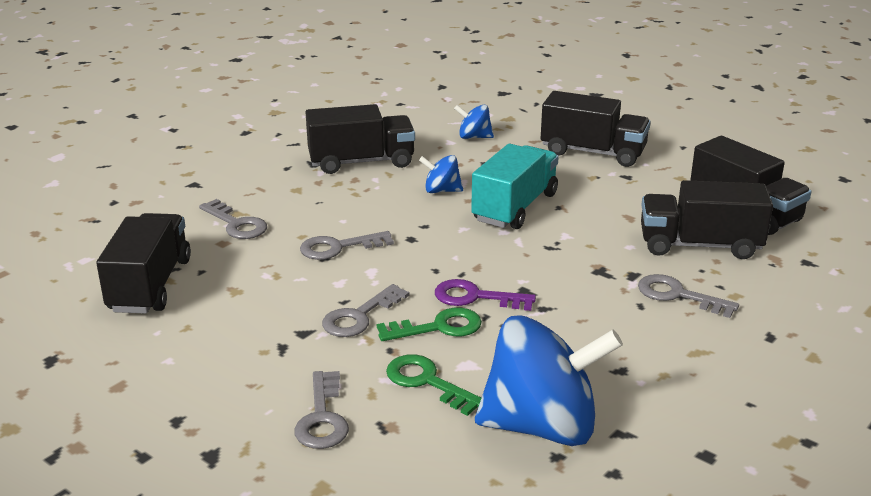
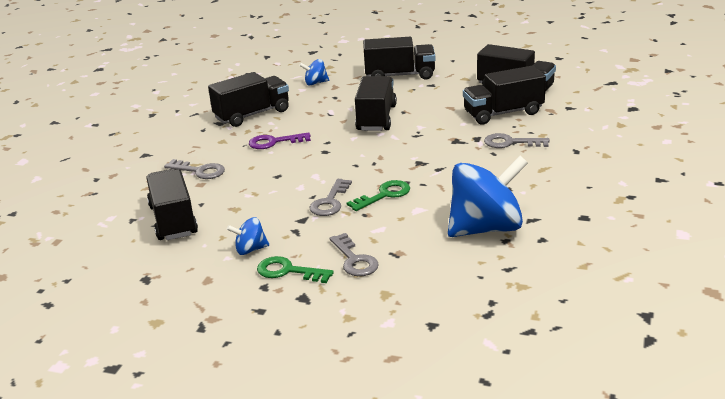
camera: 20 degrees left, 0 degrees up
grey key [300,231,394,260] -> none
green key [386,354,481,416] -> green key moved to [257,256,334,283]
blue spinning top [419,155,463,193] -> blue spinning top moved to [227,217,269,255]
purple key [435,279,536,311] -> purple key moved to [249,132,311,149]
turquoise truck [471,144,559,229] -> black truck [355,76,397,131]

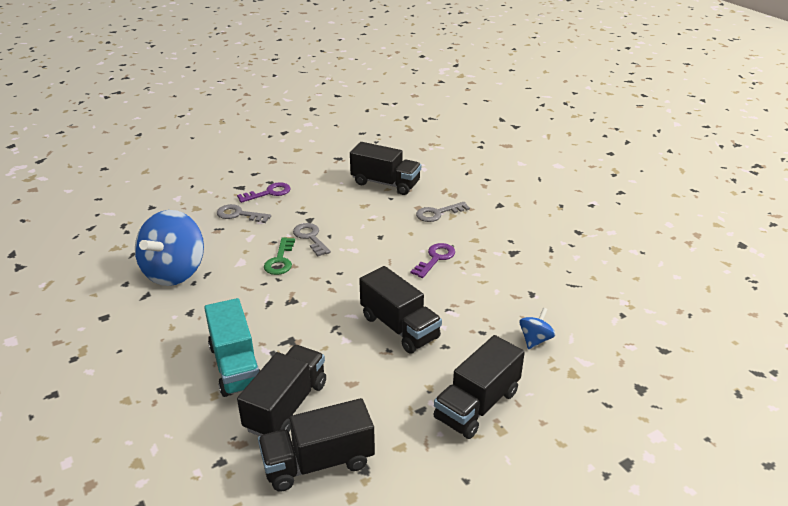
camera: 130 degrees right, 5 degrees up
black truck [208,72,289,127] -> none
blue spinning top [227,217,269,255] -> none
green key [257,256,334,283] -> purple key [237,182,291,203]
grey key [484,133,550,148] -> turquoise truck [204,298,260,397]

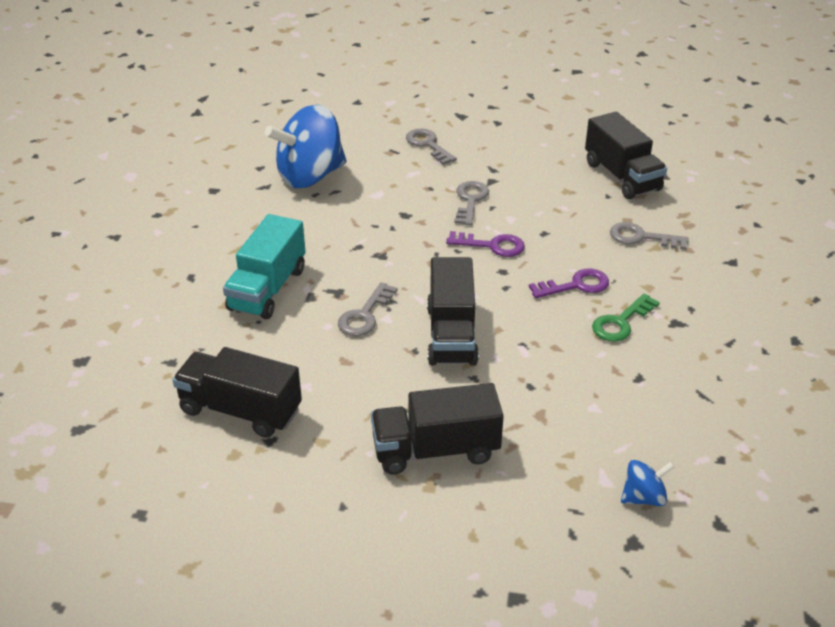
camera: 40 degrees right, 5 degrees up
purple key [237,182,291,203] -> purple key moved to [446,231,525,257]
black truck [237,345,326,436] -> none
green key [264,238,295,275] -> green key moved to [592,293,660,342]
blue spinning top [519,308,555,349] -> blue spinning top moved to [621,460,675,506]
none -> grey key [338,282,397,336]

